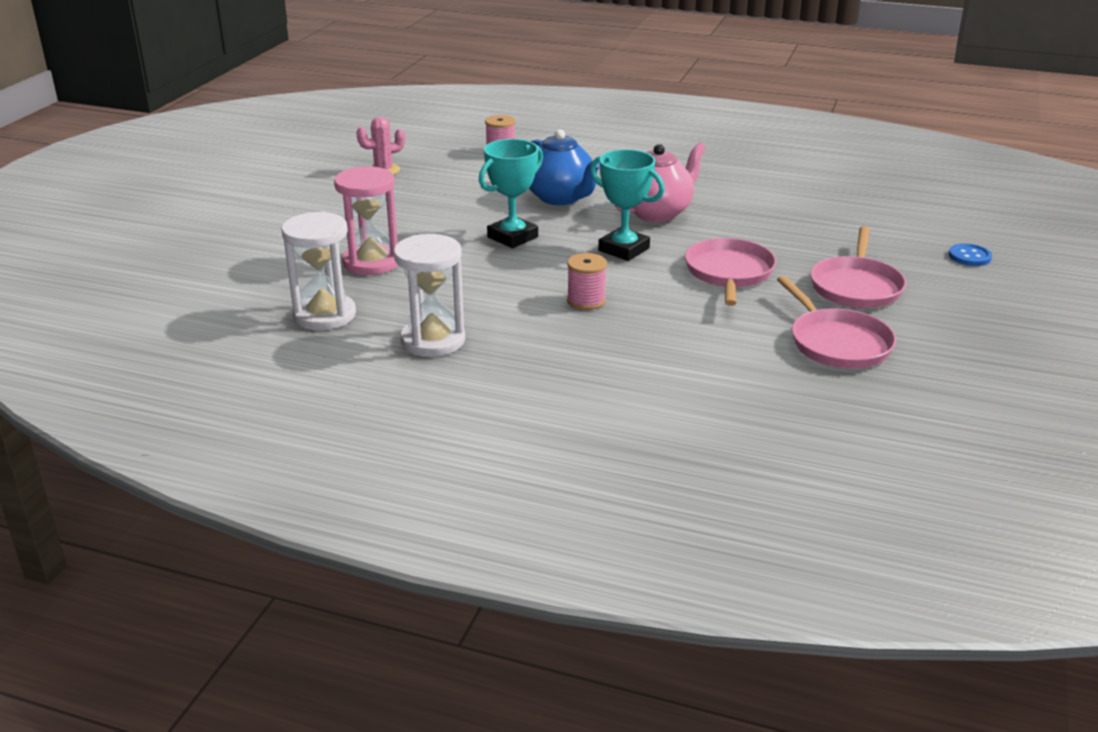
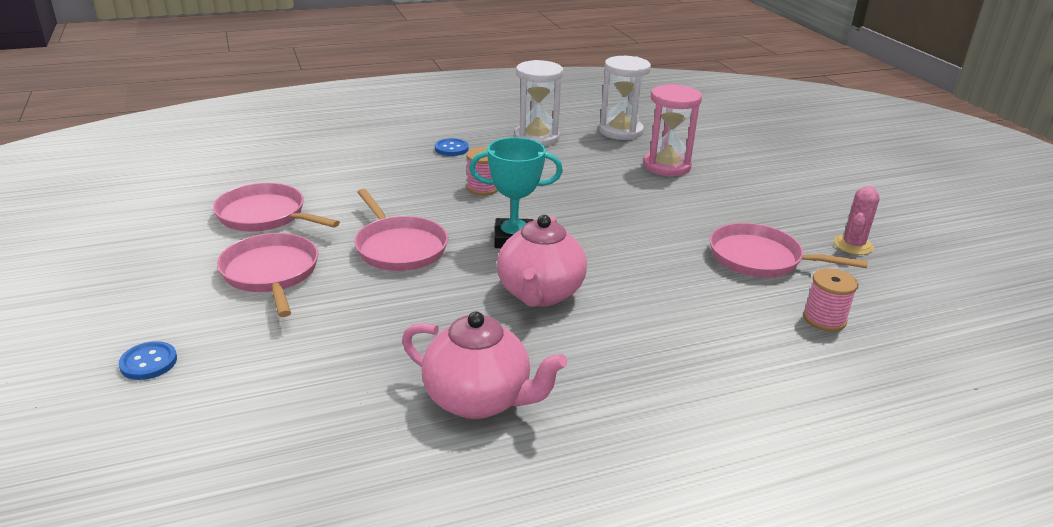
camera: 140 degrees right, 0 degrees up
turquoise trophy [479,139,543,248] -> none
blue teapot [529,129,600,205] -> none
none -> pink teapot [402,311,567,419]
none -> blue button [435,138,469,156]
none -> pink pan [710,223,868,277]

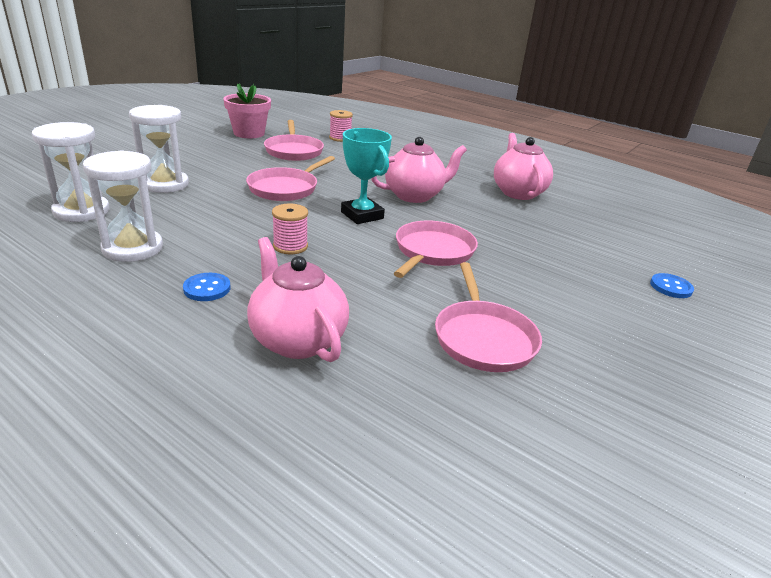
camera: 125 degrees left, 0 degrees up
pink pan [217,233,319,317] -> pink pan moved to [246,156,335,201]
pink hourglass [643,84,702,176] -> white hourglass [129,105,189,193]
pink cactus [834,186,880,255] -> pink flower pot [223,83,271,138]
none -> pink teapot [247,237,349,362]

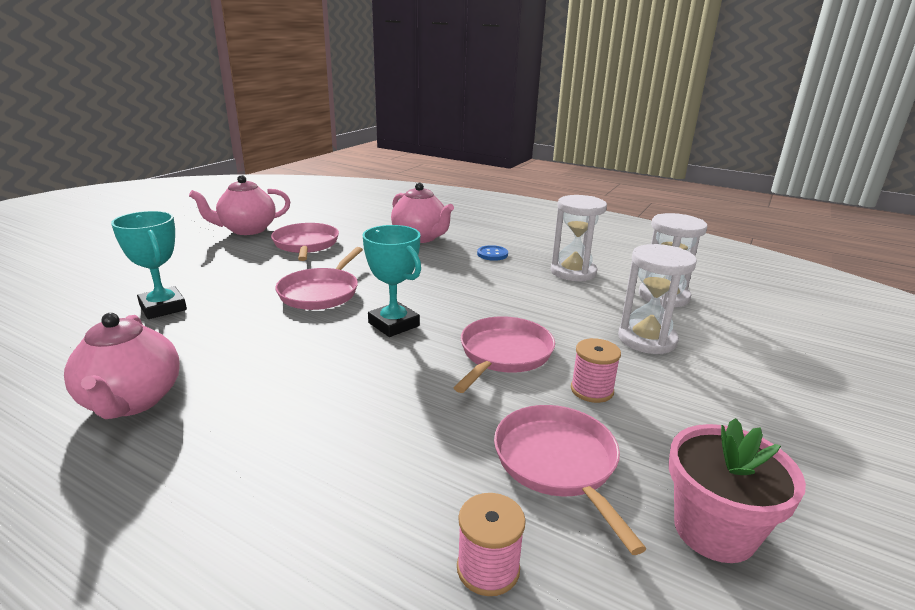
camera: 175 degrees right, 5 degrees down
pink spool [272,204,308,254] -> pink spool moved to [571,338,621,403]
pink teapot [371,137,467,203] -> pink teapot moved to [189,175,290,235]
blue button [650,273,694,298] -> none
none -> turquoise trophy [111,211,187,319]

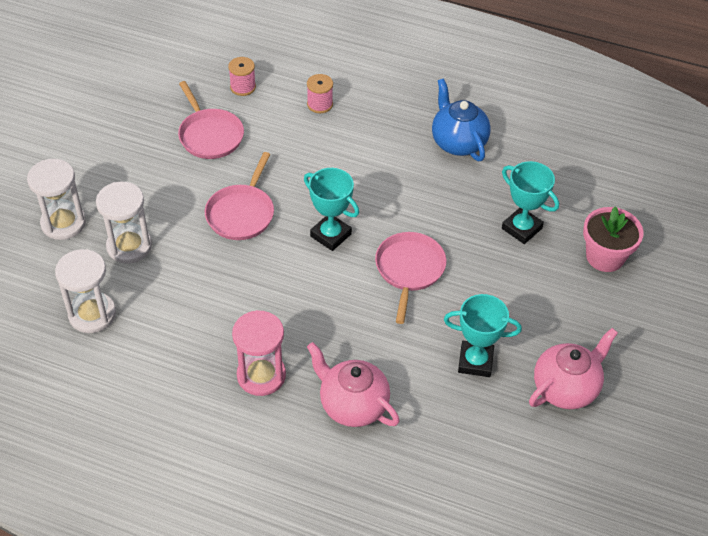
camera: 170 degrees right, 25 degrees up
pink teapot [64,313,180,419] -> blue teapot [432,78,491,161]
pink pan [271,223,339,261] -> turquoise trophy [444,294,522,377]
blue button [477,245,508,261] -> pink hourglass [232,310,286,396]
white hourglass [551,195,607,281] -> white hourglass moved to [27,159,86,240]
pink spool [571,338,621,403] -> pink spool moved to [307,74,333,113]
pink flower pot [669,418,806,563] -> pink flower pot moved to [583,206,643,272]

